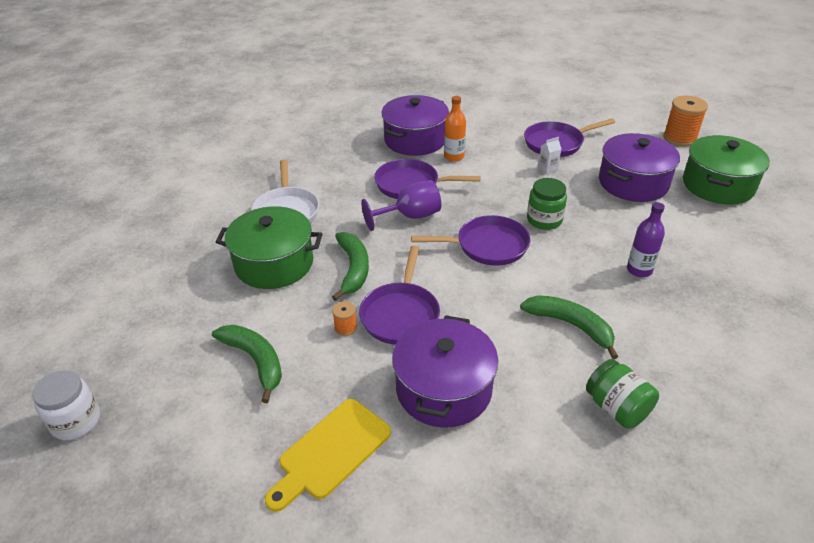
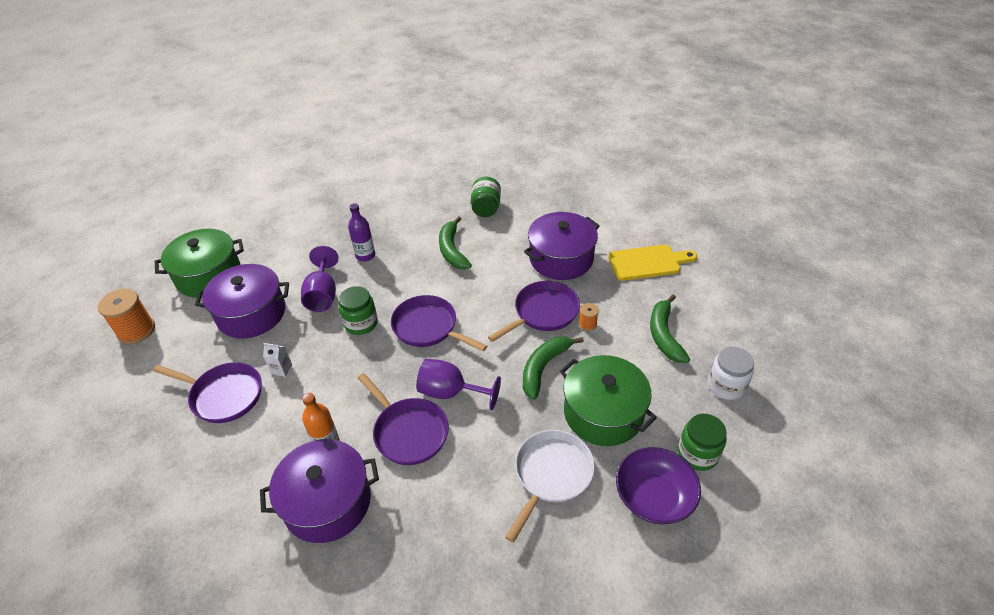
camera: 140 degrees left, 5 degrees up
white jar [32,370,100,440] -> white jar moved to [708,347,754,400]
none -> purple goblet [301,246,339,312]
none -> purple bowl [616,447,701,524]
none -> green jar [678,414,727,471]

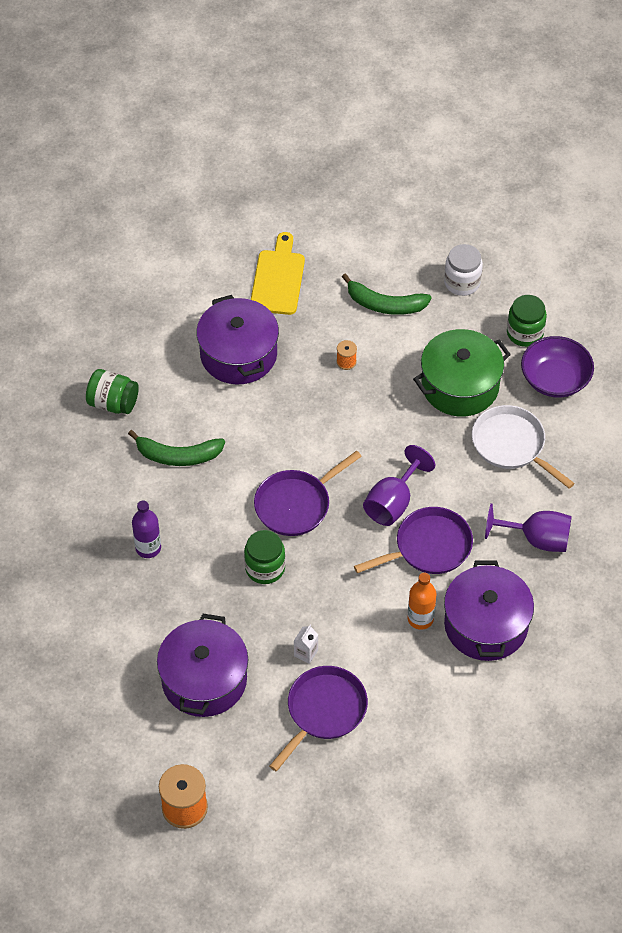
camera: 75 degrees left, 10 degrees up
green pot [155,229,244,298] -> none
purple goblet [301,246,339,312] -> purple goblet moved to [485,503,572,552]
purple pan [488,281,580,342] -> none
green banana [523,336,584,400] -> none

